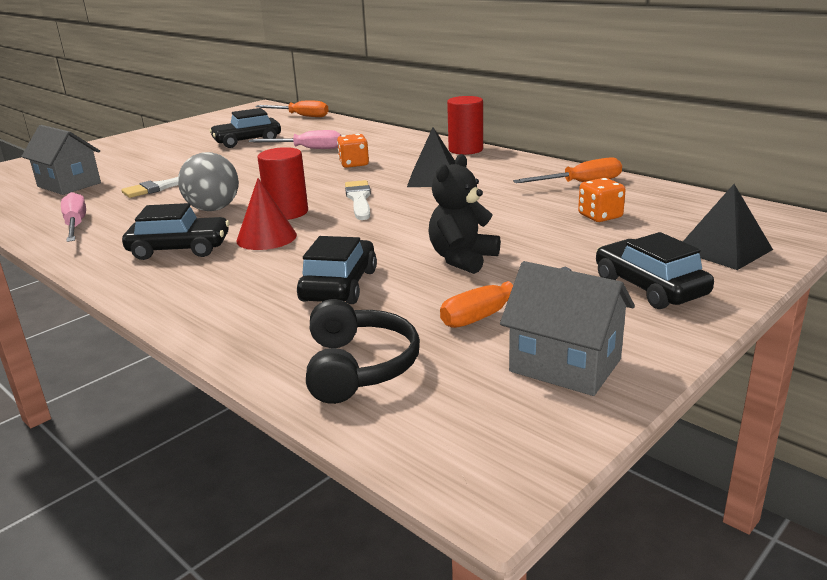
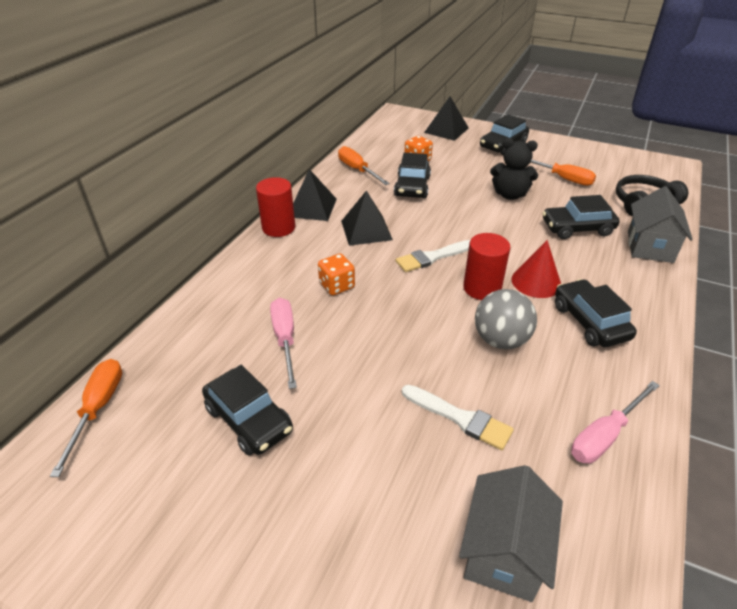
camera: 110 degrees left, 15 degrees up
grey house [500,261,635,396] -> grey house moved to [628,186,693,263]
none -> black pyramid [293,169,337,221]
none -> black car [394,153,431,198]

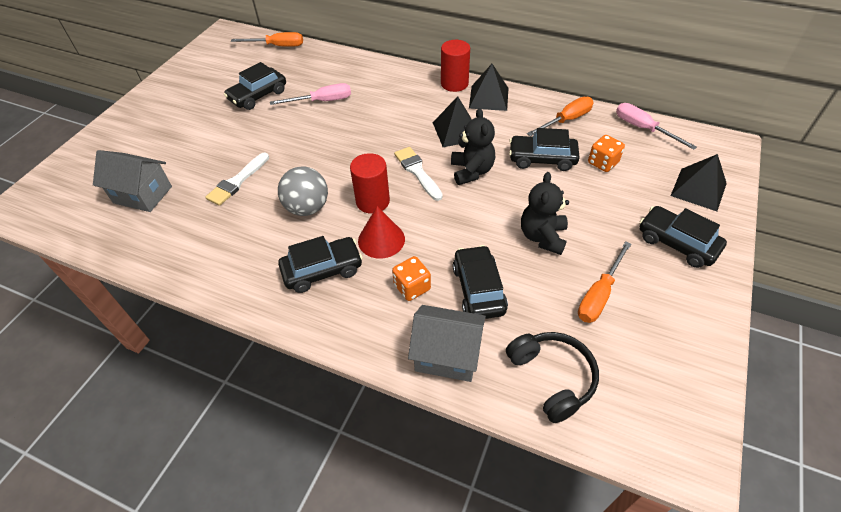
camera: 90 degrees right, 10 degrees up
orange dice [318,253,355,295] -> orange dice moved to [392,256,431,301]
pink screwdriver [571,381,660,464] -> pink screwdriver moved to [616,103,697,150]
none -> black teddy bear [451,108,495,185]

